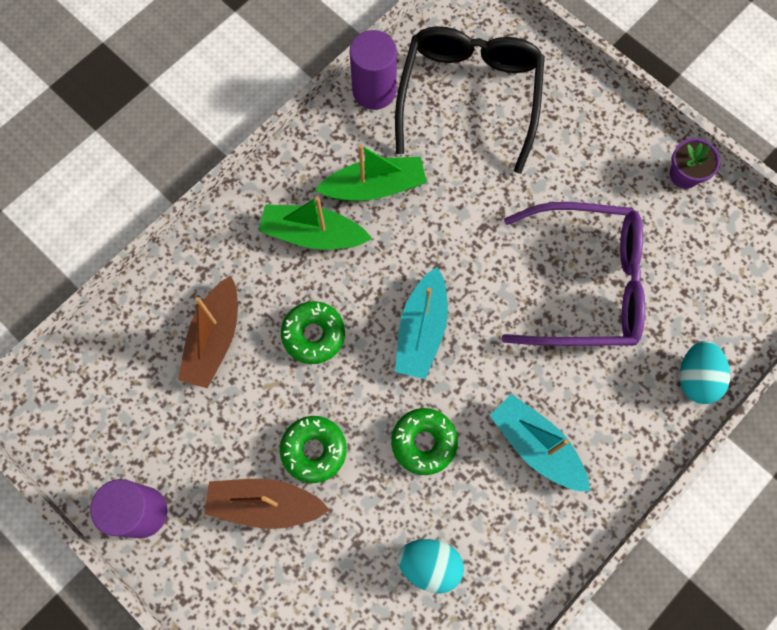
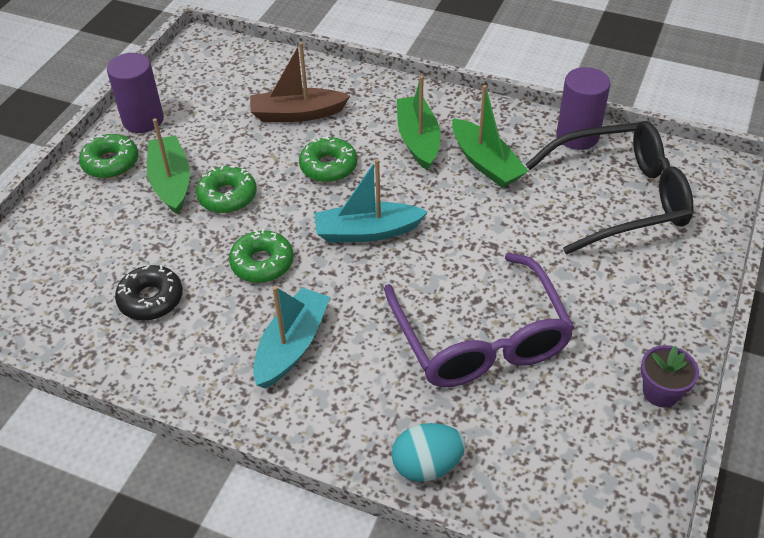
camera: 70 degrees right, 25 degrees down
brown boat [204,478,330,529] -> green boat [147,118,190,215]
turquoise egg [397,539,464,594] -> black donut [115,265,183,321]
none -> green donut [79,134,138,178]

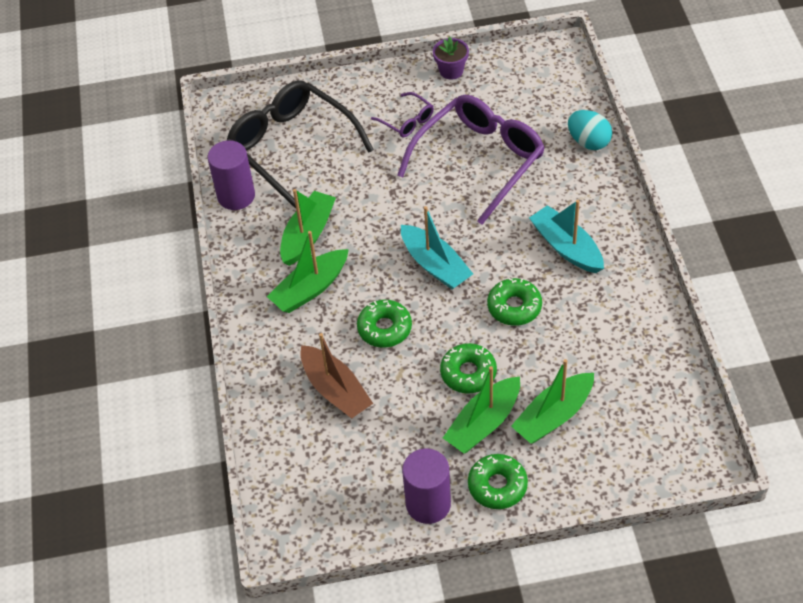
camera: 120 degrees left, 5 degrees up
black donut [115,265,183,321] -> none
turquoise boat [253,286,330,388] -> turquoise boat turned 60 degrees clockwise [529,200,604,273]
none -> purple glasses [371,92,434,137]
none -> green boat [511,359,594,444]

